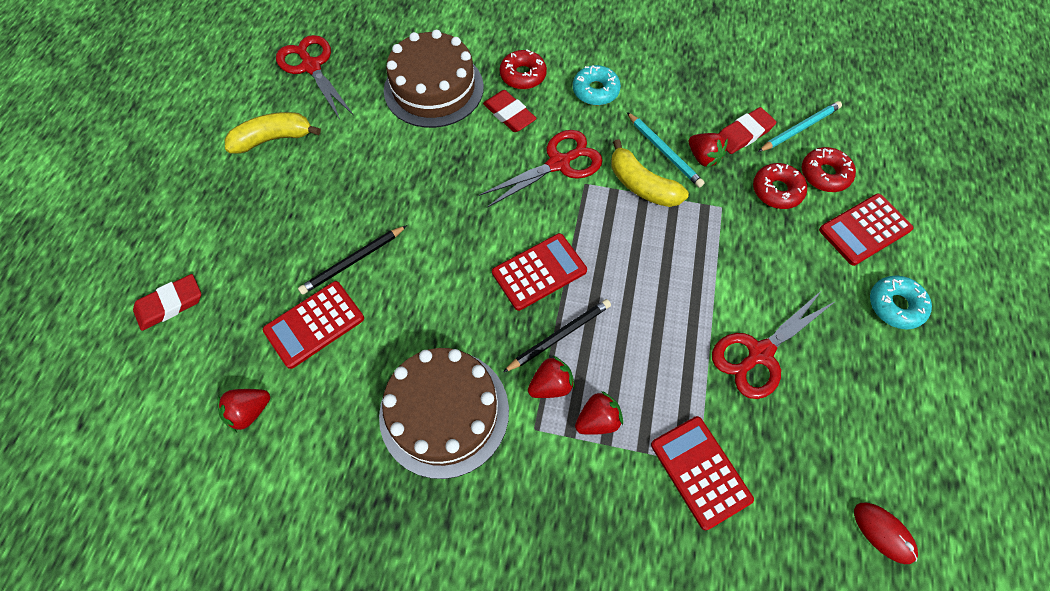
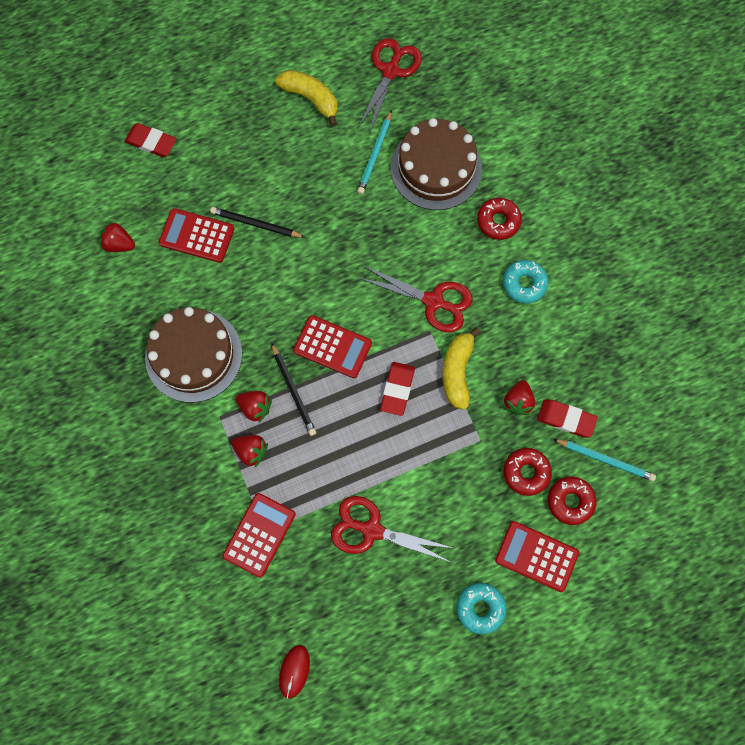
camera: 55 degrees right, 10 degrees up
red eraser [483,90,537,132] -> red eraser moved to [380,362,415,416]
black pencil [503,299,611,372] -> black pencil turned 45 degrees clockwise [271,343,316,436]
turquoise pencil [627,112,705,188] -> turquoise pencil moved to [357,110,392,194]

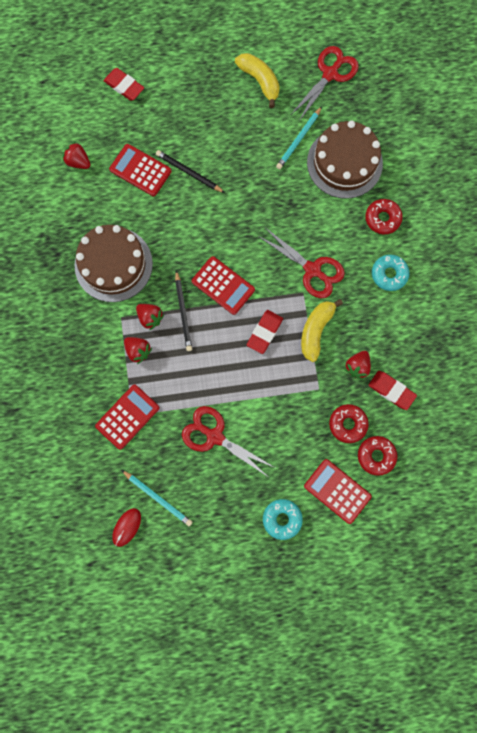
camera: 15 degrees right, 5 degrees up
turquoise pencil [553,439,656,481] -> turquoise pencil moved to [121,470,192,526]

